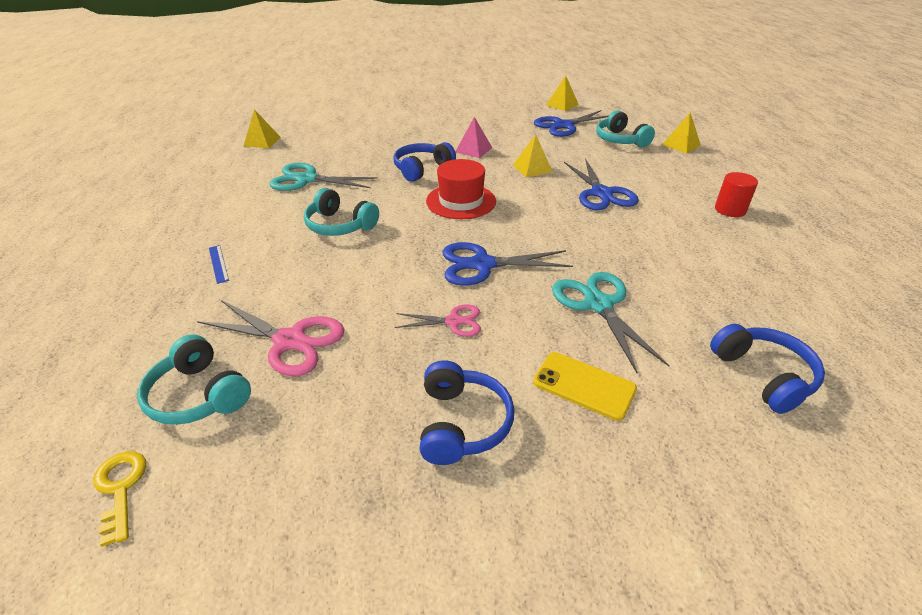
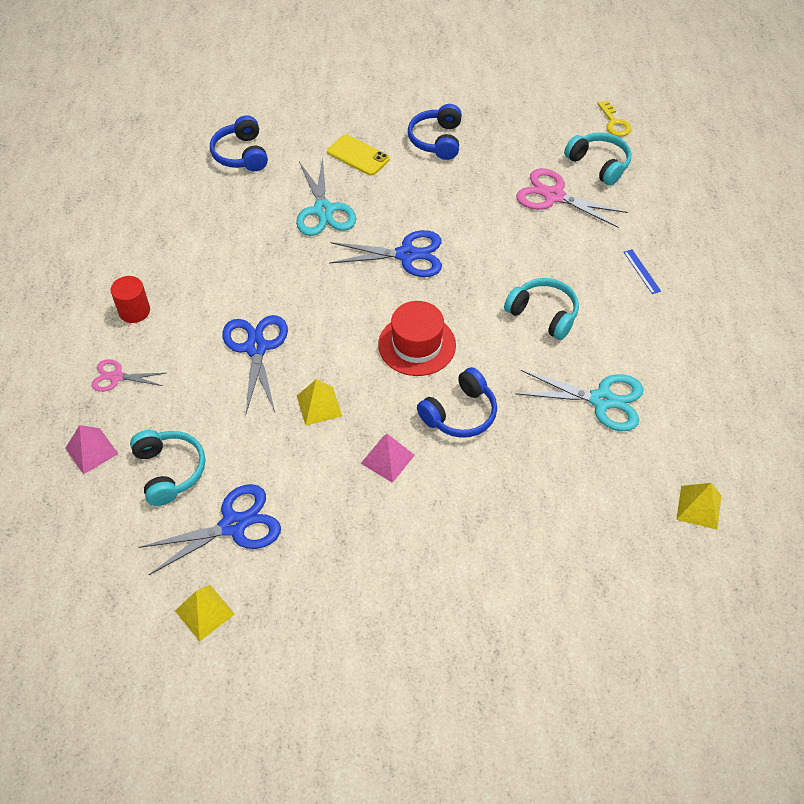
camera: 175 degrees left, 15 degrees up
pink scissors [395,304,481,337] -> pink scissors moved to [91,359,165,392]
yellow pyramid [662,112,701,153] -> pink pyramid [65,425,118,475]

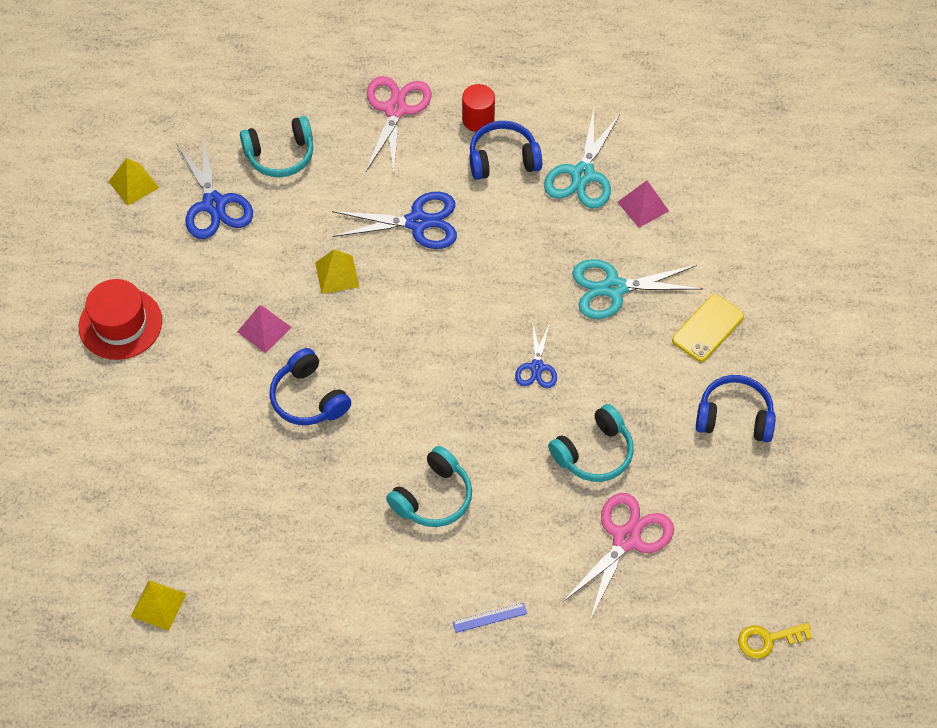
camera: 95 degrees right, 5 degrees up
pink pyramid [65,425,118,475] -> pink pyramid moved to [618,180,669,228]
pink scissors [91,359,165,392] -> pink scissors [366,76,432,173], size x1.71
blue headphones [210,115,268,171] -> blue headphones moved to [470,121,542,180]
blue scissors [329,230,442,277] -> blue scissors [515,322,557,388], size x0.59
red hat [378,301,456,376] -> red hat moved to [79,279,162,360]
turquoise scissors [515,370,643,431] -> turquoise scissors moved to [544,108,621,209]
turquoise headphones [564,132,631,186] -> turquoise headphones moved to [548,404,634,482]

